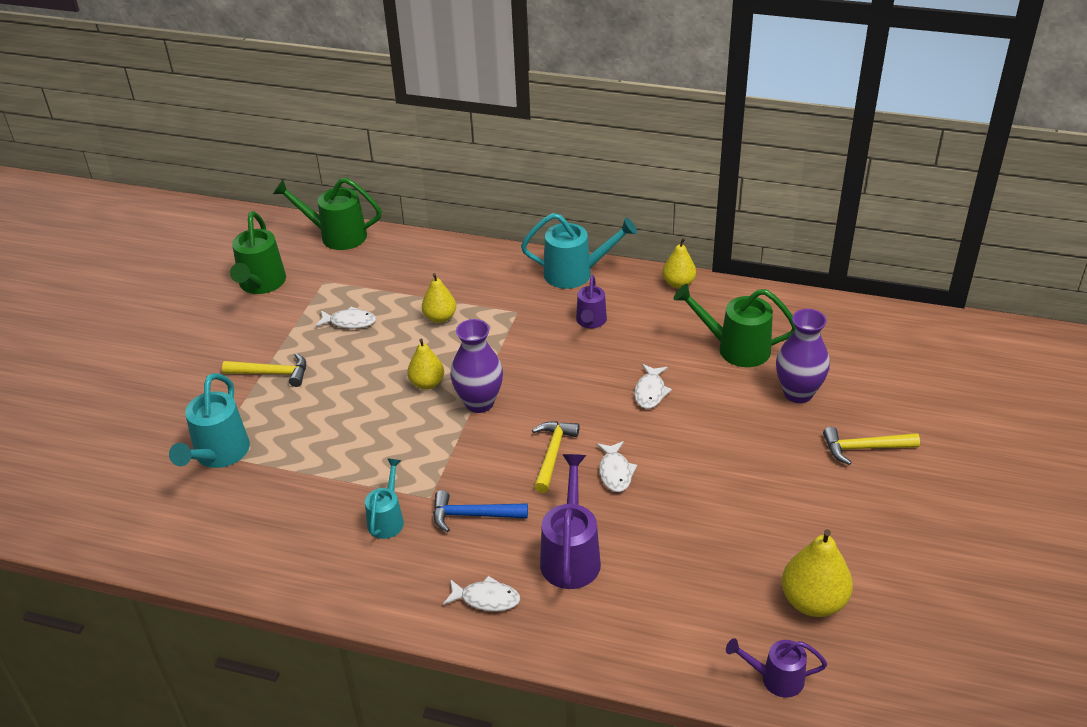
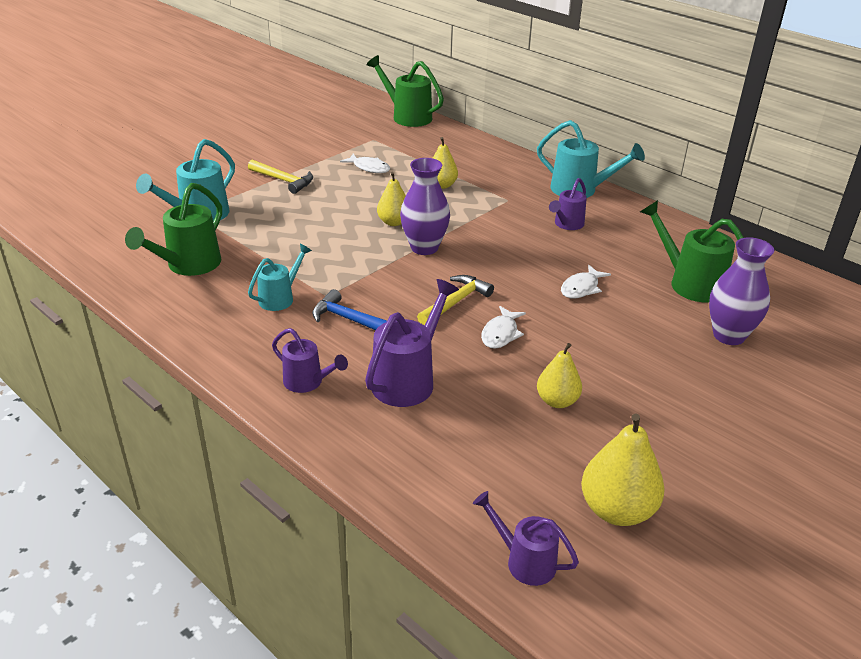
camera: 25 degrees right, 5 degrees down
green watering can [230,211,286,294] -> green watering can moved to [125,183,222,276]
white fish [443,576,520,612] -> purple watering can [272,328,348,393]
yellow pear [662,238,696,289] -> yellow pear moved to [537,343,582,408]
yellow hammer [823,427,920,465] -> none

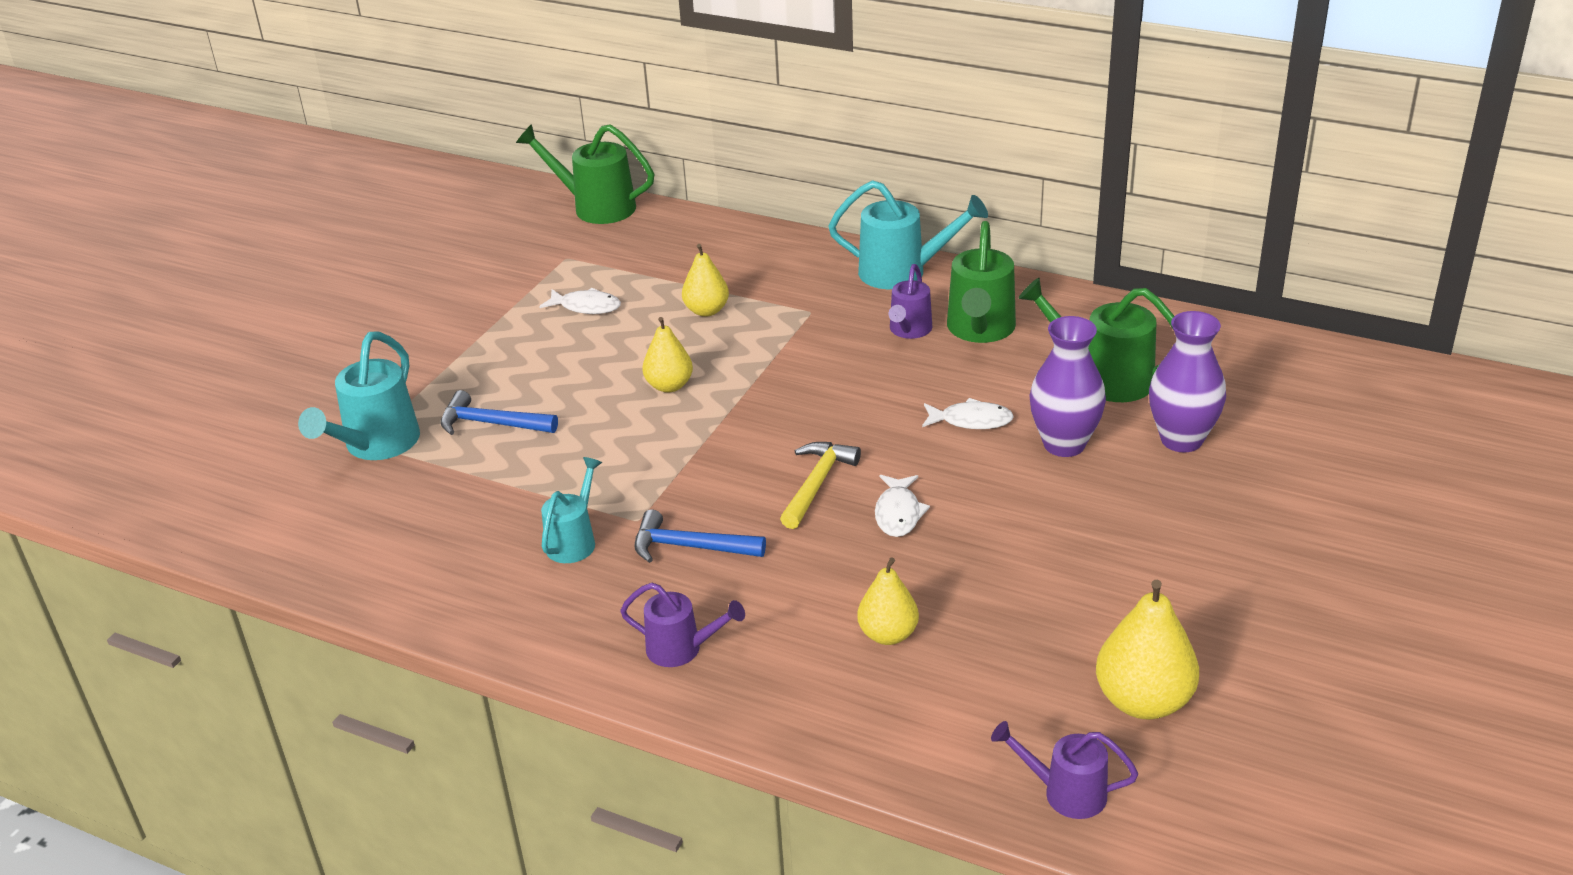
camera: 15 degrees left, 0 degrees up
green watering can [125,183,222,276] -> green watering can moved to [947,221,1016,343]
yellow hammer [248,159,313,194] -> none
purple watering can [365,279,459,407] -> none
purple vase [400,158,450,255] -> purple vase moved to [1029,316,1106,457]
yellow pear [537,343,582,408] -> yellow pear moved to [857,558,919,645]
white fish [561,265,611,298] -> white fish turned 105 degrees counterclockwise [922,398,1014,429]
none -> blue hammer [440,390,558,435]

